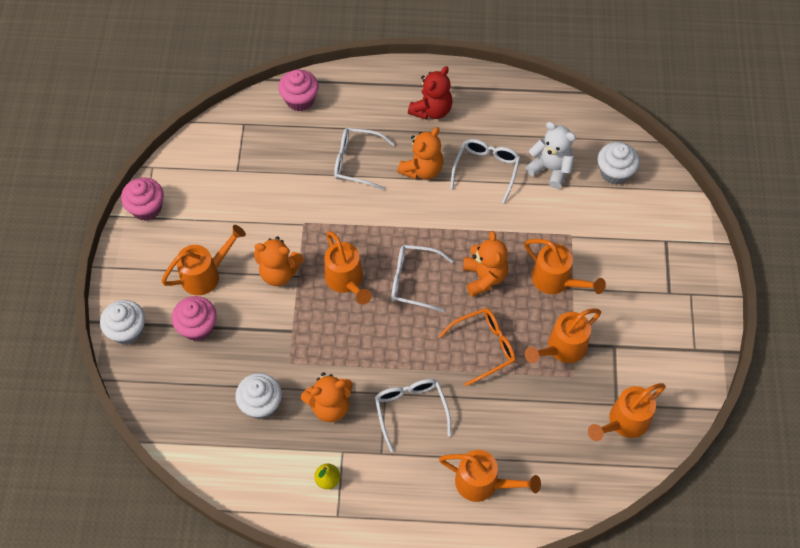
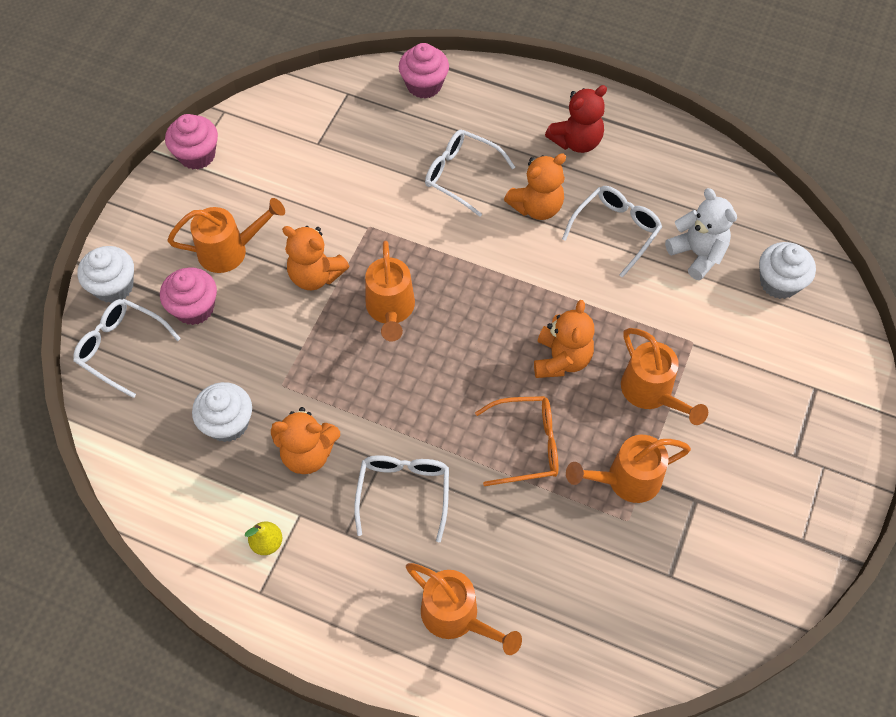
camera: 20 degrees right, 0 degrees up
white glasses [391,245,453,312] -> white glasses moved to [73,299,181,398]
orange watering can [588,383,666,441] -> none

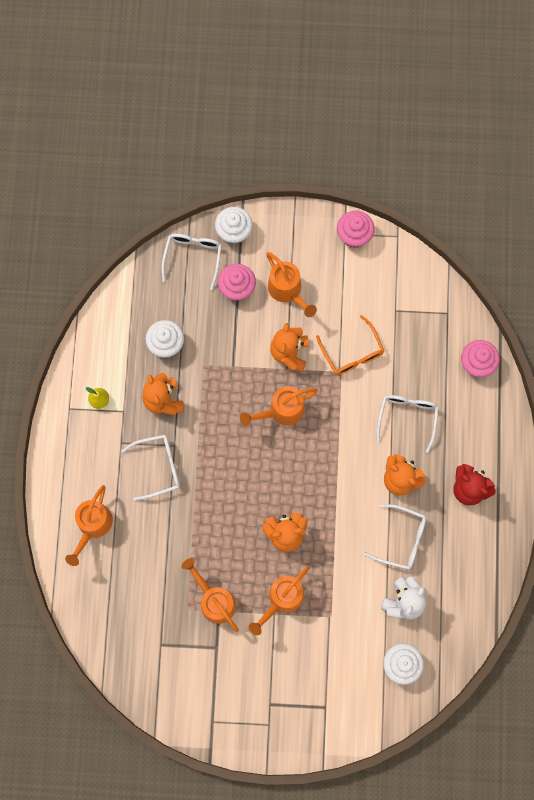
camera: 70 degrees right, 15 degrees up
orange glasses [475,396,558,486] -> orange glasses moved to [316,315,385,375]

